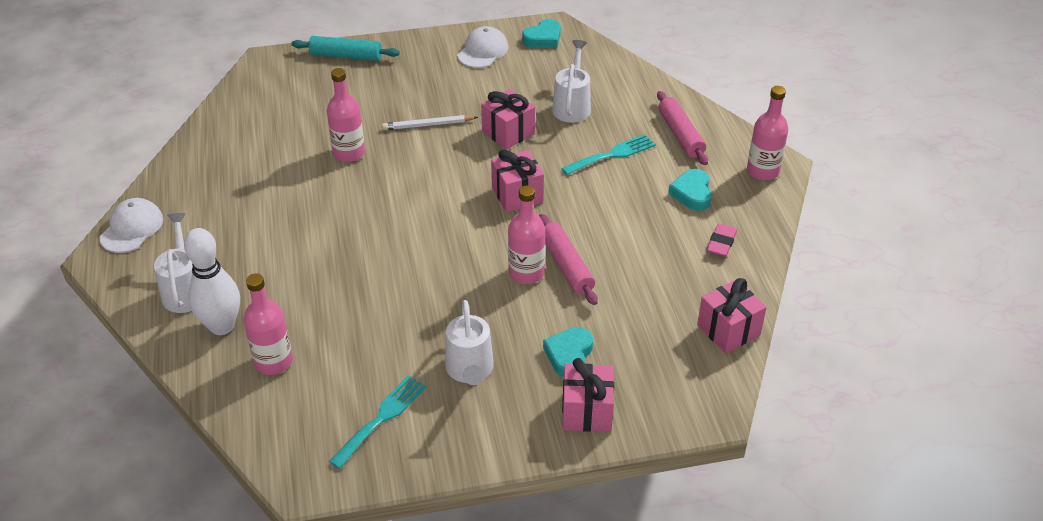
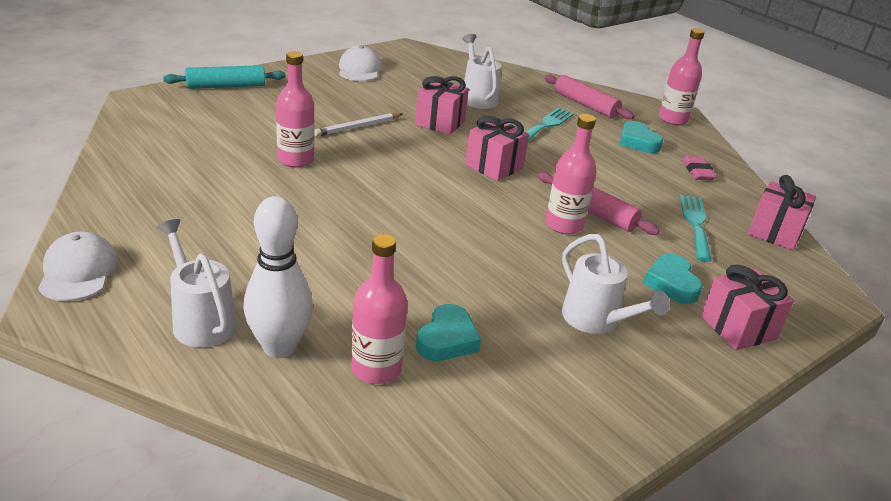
camera: 30 degrees left, 10 degrees down
turquoise fork [329,376,426,469] -> turquoise fork moved to [680,195,712,262]
turquoise heart [522,19,561,48] -> turquoise heart moved to [416,304,481,361]

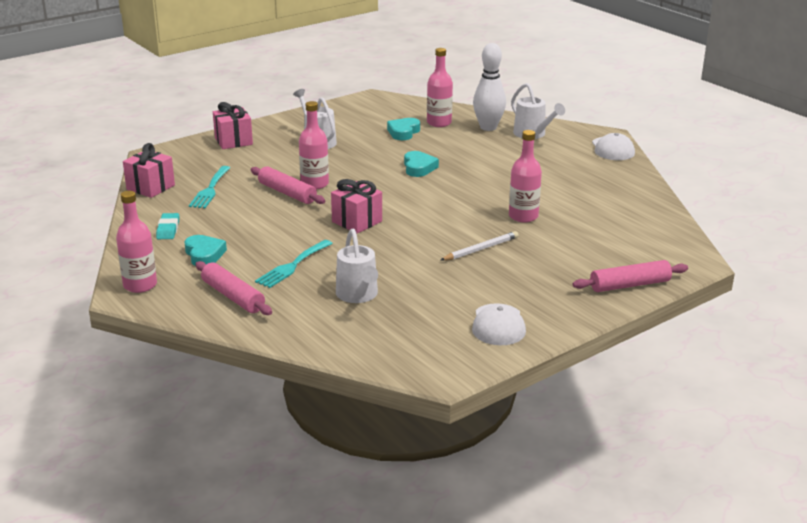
camera: 175 degrees left, 5 degrees down
turquoise rolling pin [163,65,286,89] -> pink rolling pin [573,260,688,292]
pink gift [415,76,469,135] -> none
turquoise heart [643,254,703,304] -> turquoise heart moved to [404,151,439,177]
pink eraser [683,156,717,180] -> turquoise eraser [156,213,179,239]

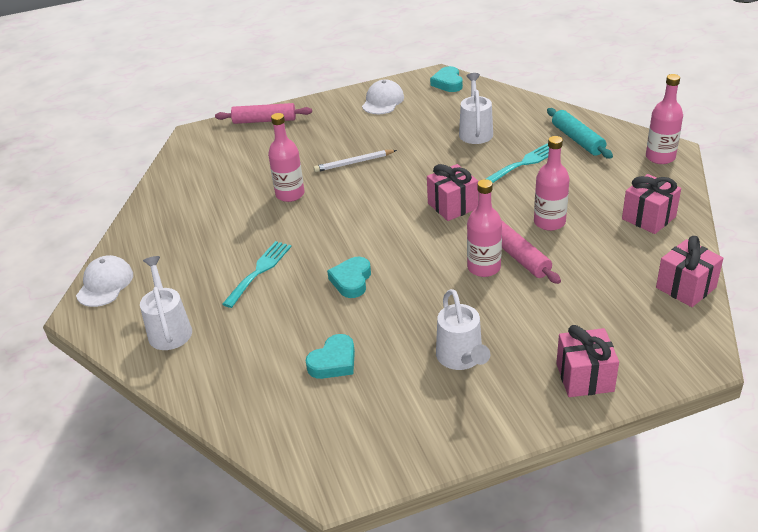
camera: 160 degrees left, 10 degrees up
turquoise eraser [156,213,179,239] -> pink gift [622,174,681,234]
turquoise heart [184,235,227,266] -> turquoise heart moved to [430,66,463,92]
turquoise fork [189,166,230,208] -> turquoise fork moved to [222,241,292,308]
pink rolling pin [195,261,272,315] -> turquoise rolling pin [547,108,613,159]
pink bottle [427,48,453,127] -> pink bottle moved to [534,136,569,231]
white bowling pin [473,43,506,131] -> none

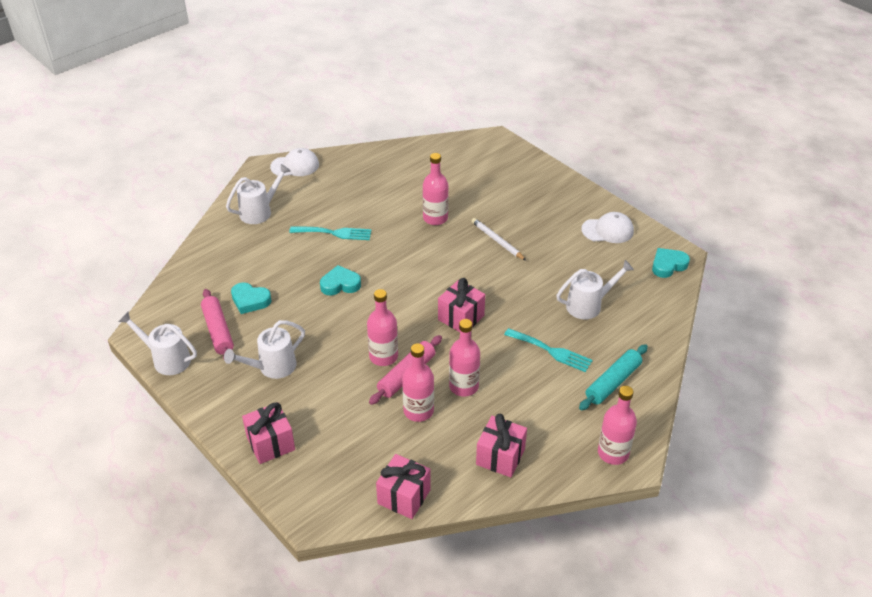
camera: 65 degrees right, 5 degrees up
pink rolling pin [215,103,312,124] -> pink rolling pin moved to [201,289,234,359]
none -> white watering can [118,312,197,375]
none -> pink bottle [402,343,434,422]

